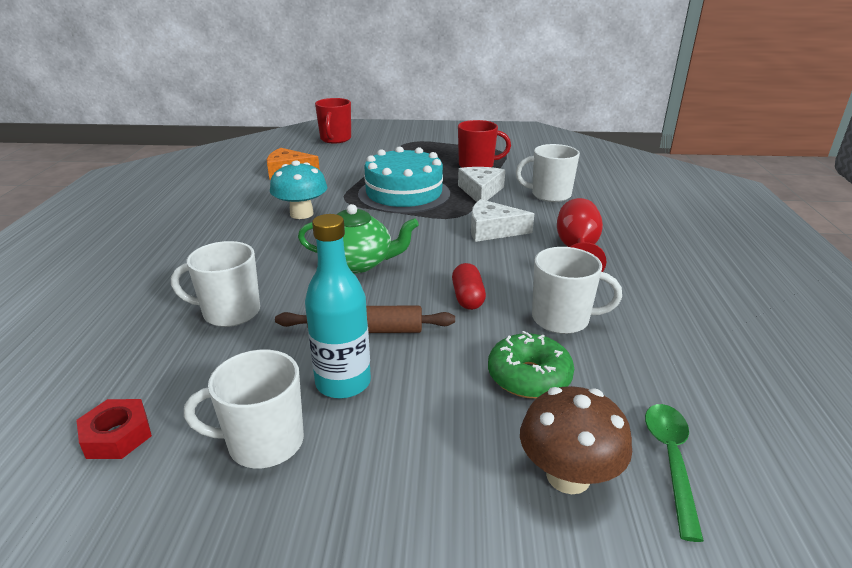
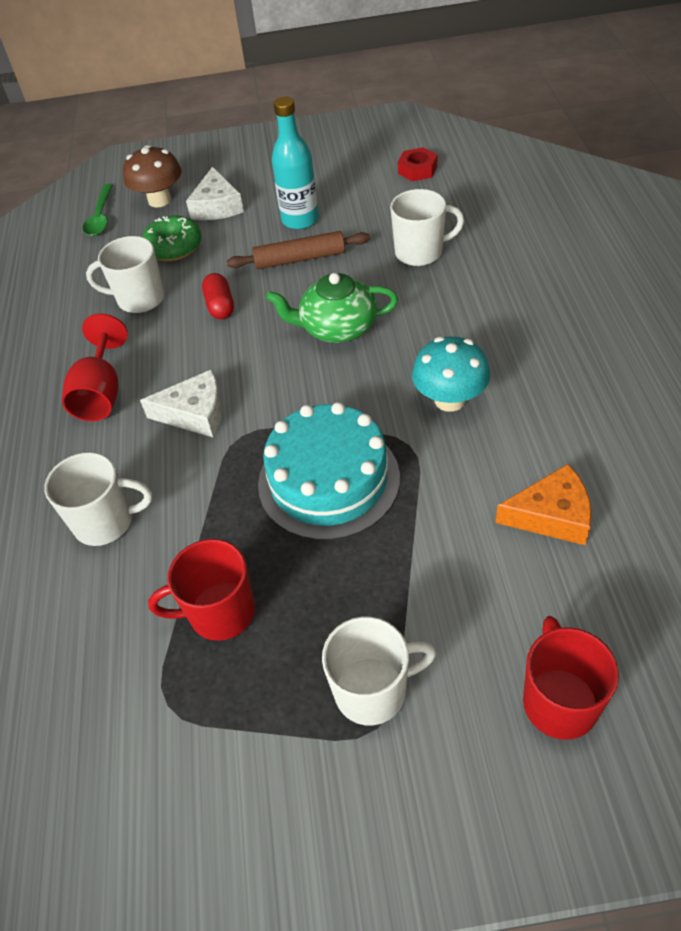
camera: 175 degrees right, 20 degrees up
white mug [184,350,304,468] -> white mug moved to [322,617,436,725]
white cheese [458,167,505,202] -> white cheese moved to [186,167,244,220]

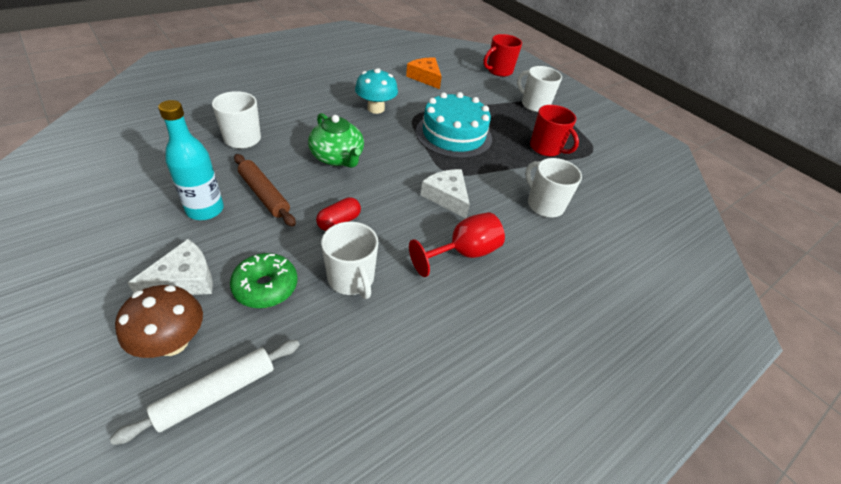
camera: 130 degrees left, 5 degrees down
green spoon [83,184,113,236] -> white rolling pin [110,340,300,445]
red nut [398,147,437,181] -> none

